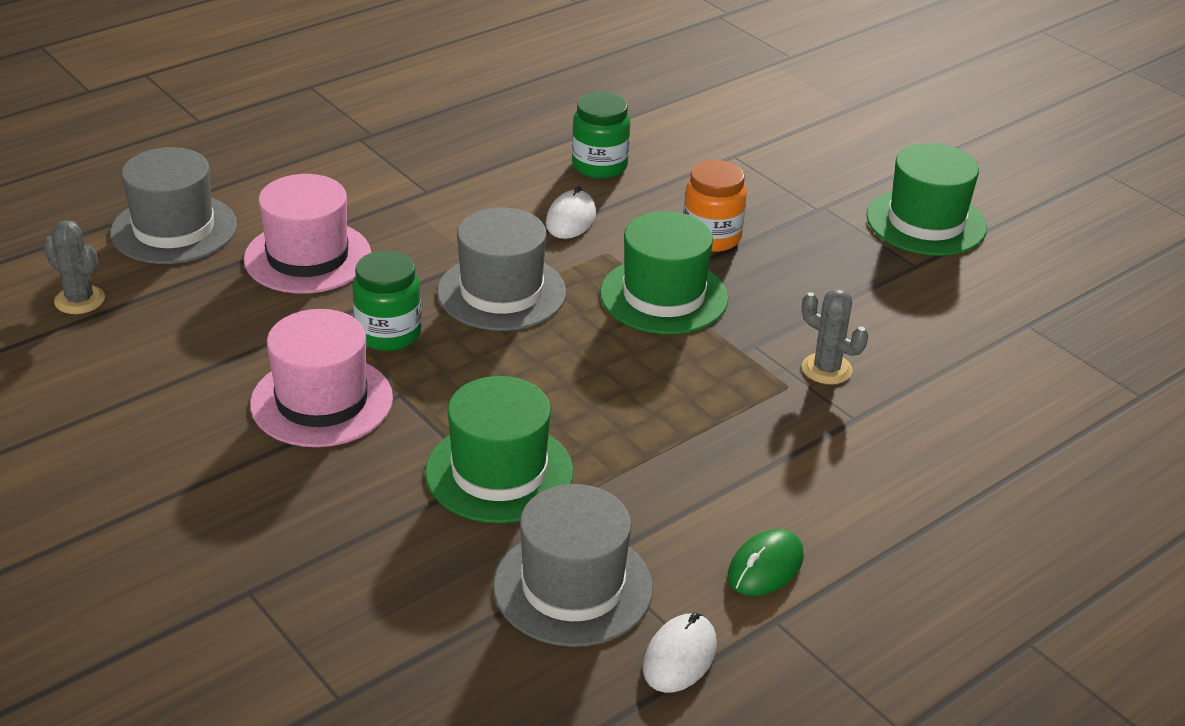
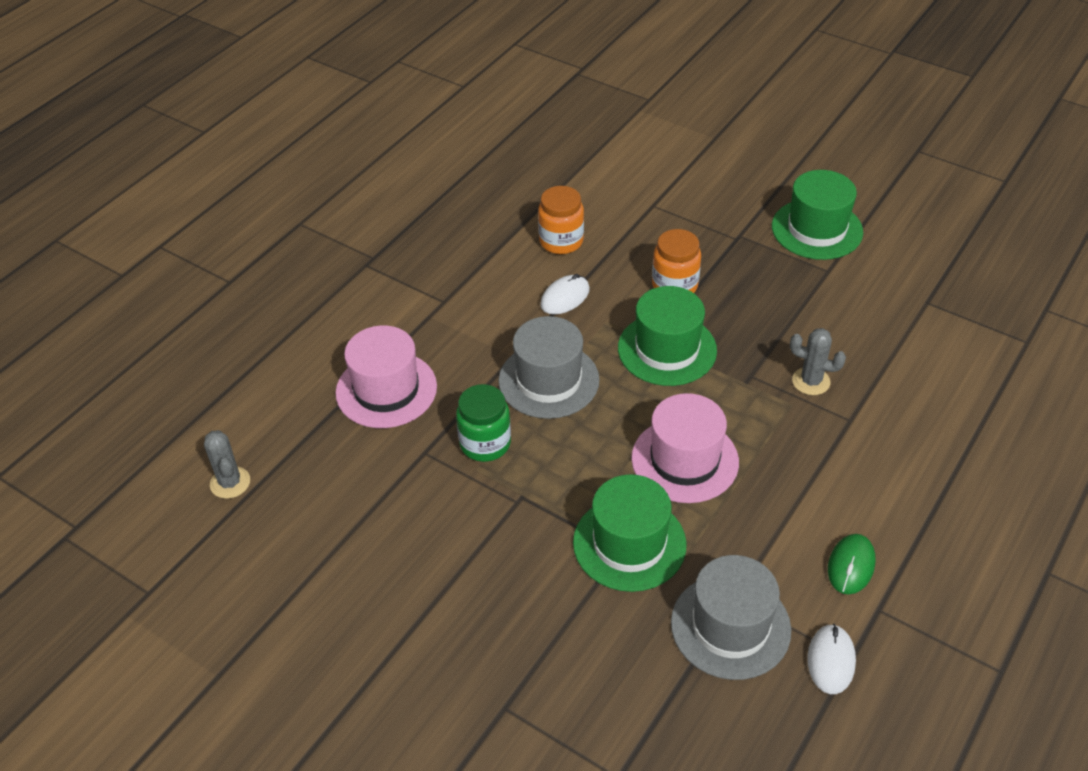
camera: 15 degrees left, 10 degrees up
grey cactus [43,220,105,314] -> grey cactus turned 45 degrees clockwise [204,430,250,499]
grey hat [110,147,237,264] -> none
pink hat [250,309,393,447] -> pink hat moved to [631,393,739,503]
white mouse [546,186,596,239] -> white mouse turned 45 degrees clockwise [540,274,590,315]
green jar [572,92,630,179] -> orange jar [538,186,584,254]

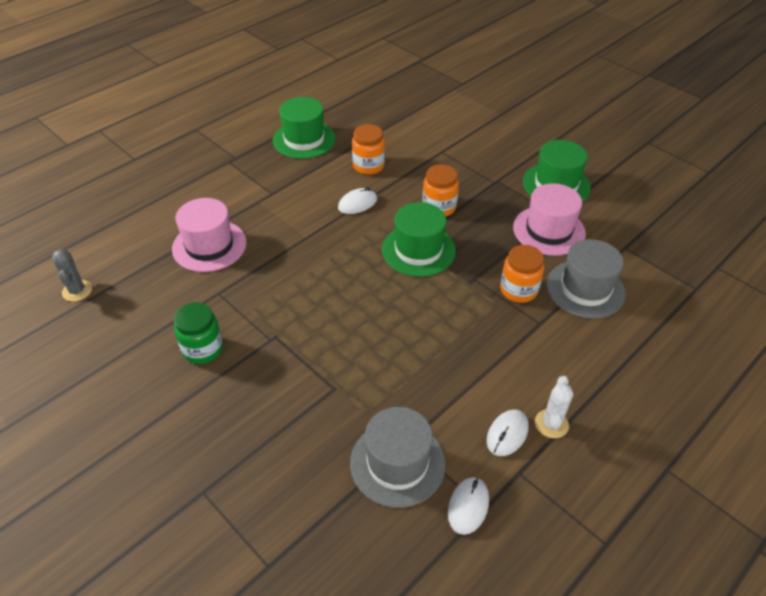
camera: 10 degrees right, 0 degrees up
green jar [456,384,511,462] -> green jar moved to [174,302,223,364]
grey hat [498,316,600,419] -> grey hat moved to [547,239,626,319]
green hat [573,474,687,592] -> green hat moved to [273,97,336,159]
pink hat [631,393,739,503] -> pink hat moved to [513,183,586,256]
grey cactus [790,328,846,395] -> orange jar [500,245,544,303]
green mouse [828,534,875,595] -> white mouse [487,409,529,456]
none -> white cactus [535,376,573,438]

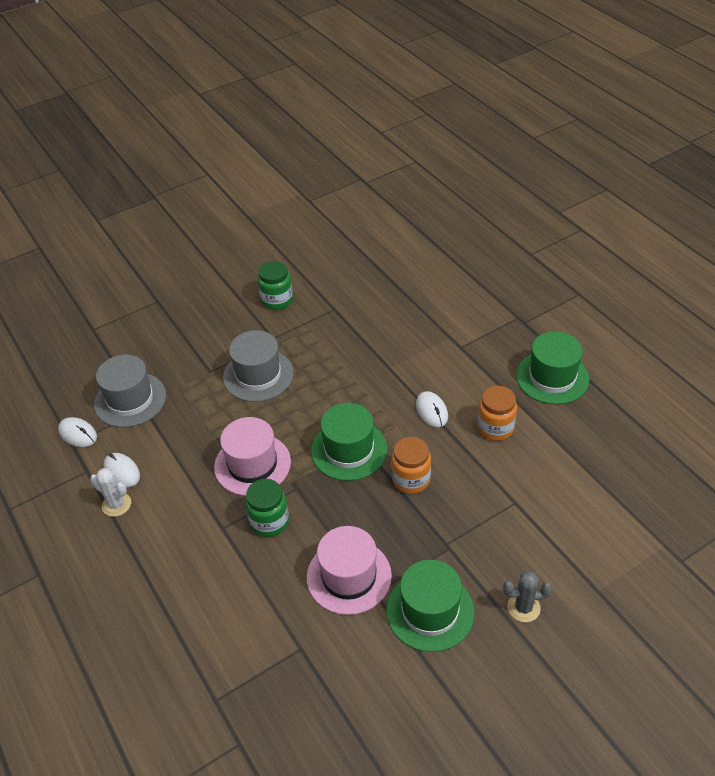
camera: 105 degrees right, 0 degrees up
grey cactus [52,249,92,302] -> grey cactus moved to [503,571,552,622]
pink hat [172,198,247,272] -> pink hat moved to [214,417,291,496]
orange jar [500,245,544,303] -> green jar [245,479,289,537]
grey hat [547,239,626,319] -> grey hat moved to [223,330,294,402]

